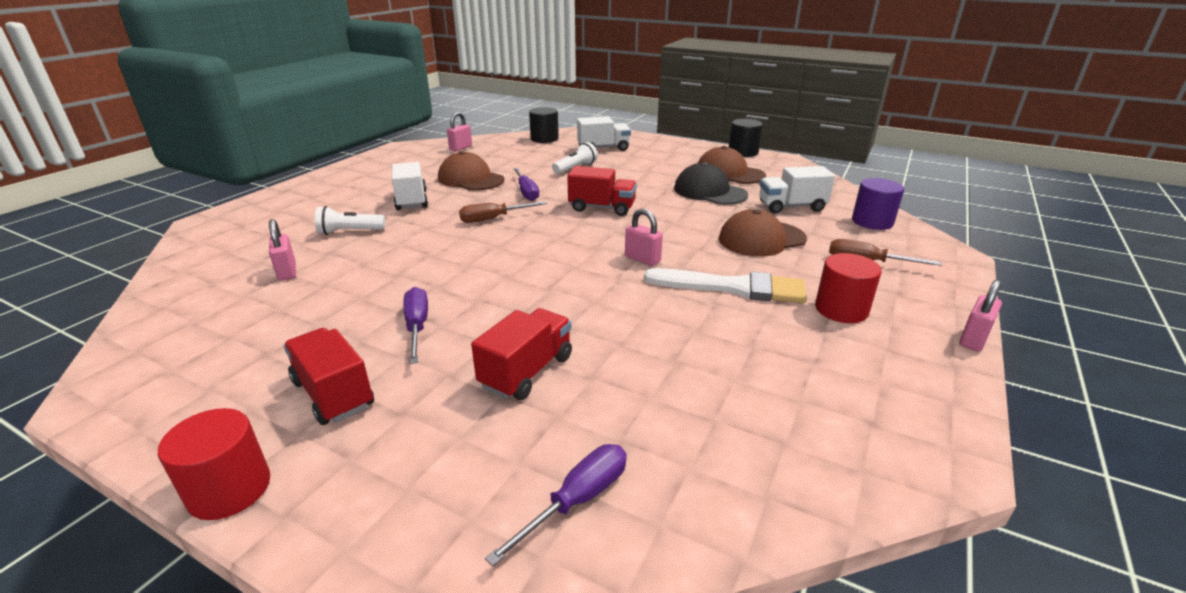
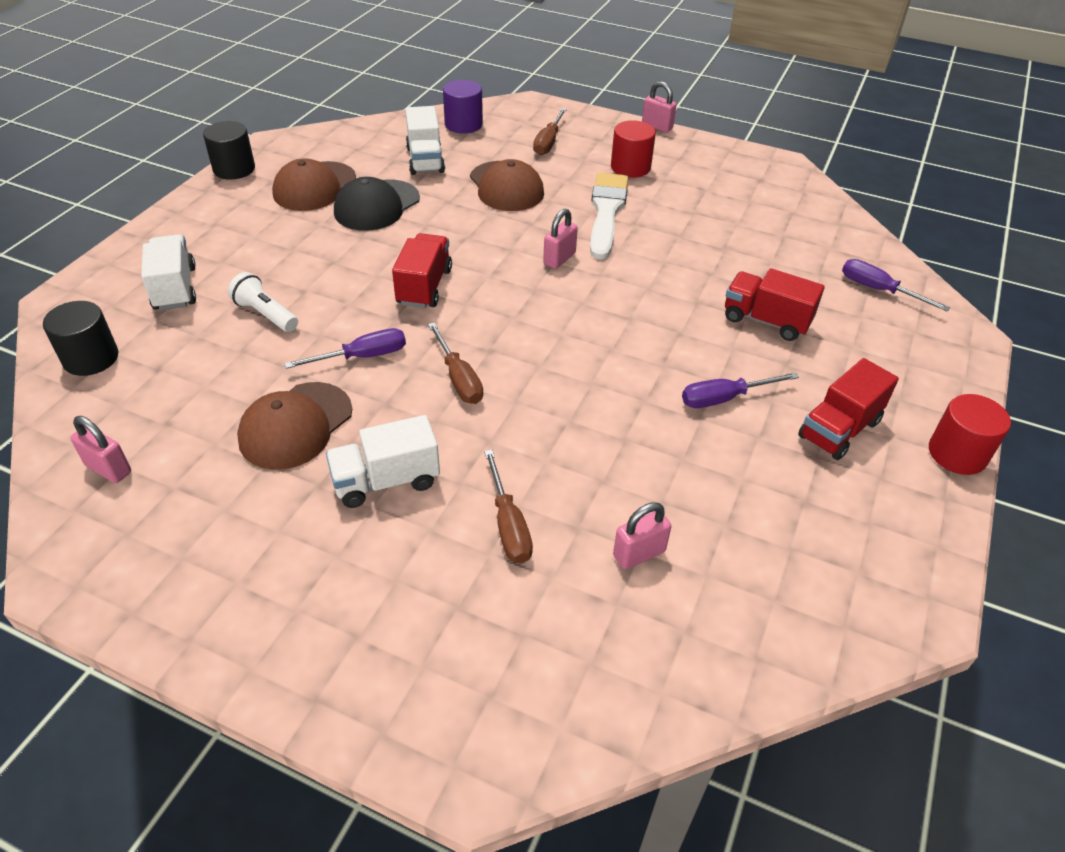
camera: 95 degrees left, 15 degrees up
white flashlight [315,206,385,235] -> brown screwdriver [484,449,533,564]

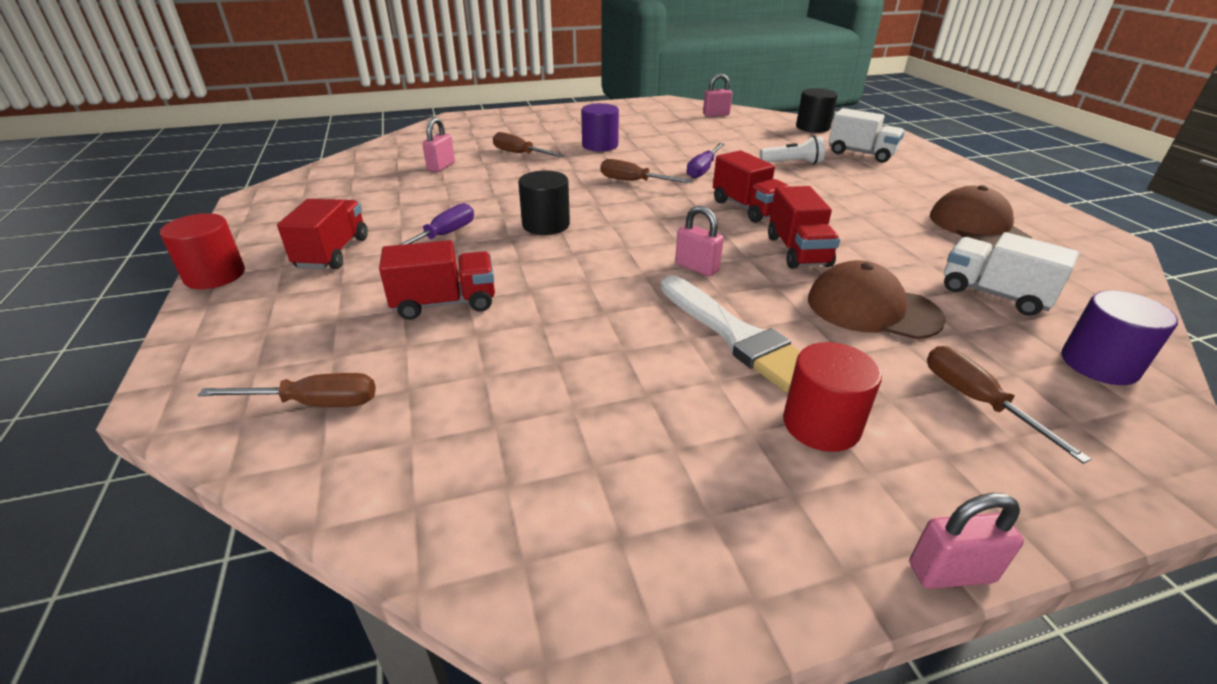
camera: 140 degrees right, 10 degrees down
black cylinder [203,121,255,180] -> black cylinder moved to [518,170,570,235]
brown cap [237,382,352,470] -> none
white truck [326,415,440,508] -> purple cylinder [581,103,619,152]
black cap [334,177,420,231] -> none
pink padlock [543,209,578,269] -> pink padlock turned 45 degrees counterclockwise [675,206,724,277]
purple screwdriver [842,259,950,311] -> brown screwdriver [198,373,376,407]
none -> red truck [768,186,840,269]

